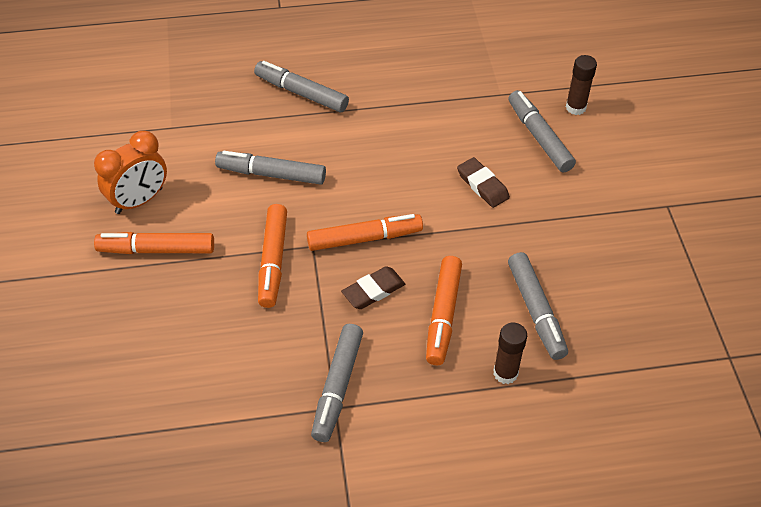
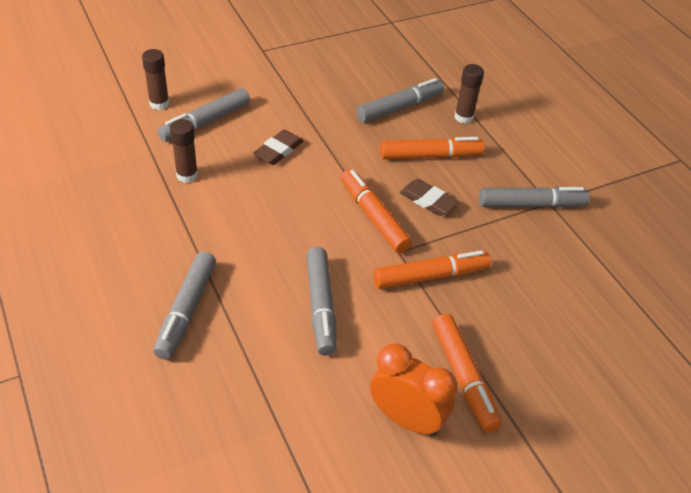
camera: 110 degrees left, 5 degrees down
none -> brown glue stick [170,119,198,183]

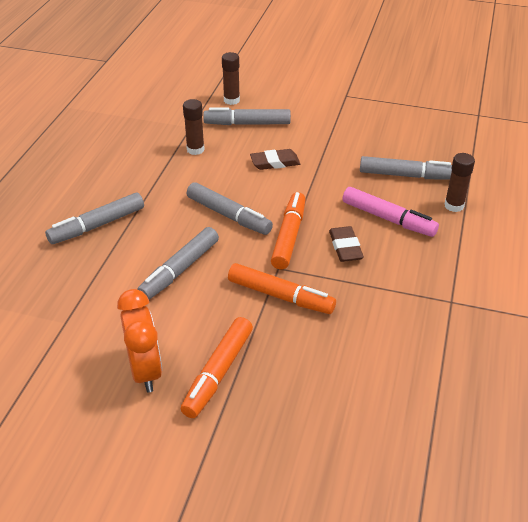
camera: 45 degrees right, 5 degrees down
orange marker [380,137,485,159] -> pink marker [342,187,439,237]
grey marker [479,187,590,208] -> grey marker moved to [187,182,273,235]

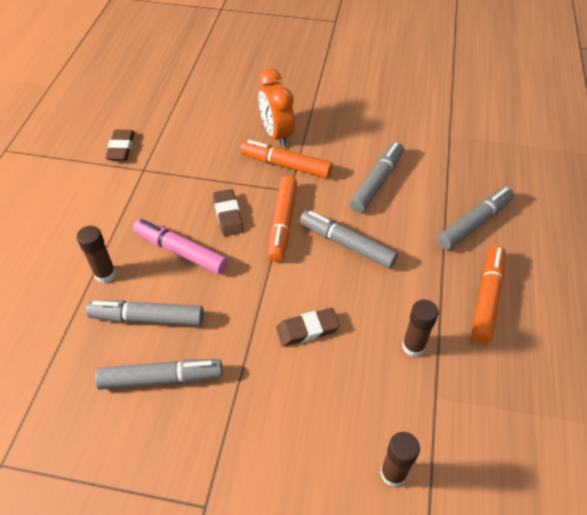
camera: 175 degrees right, 10 degrees up
orange clock [117,289,162,393] -> orange clock moved to [258,69,295,147]
orange marker [181,317,253,418] -> orange marker moved to [471,245,506,343]
grey marker [203,108,291,125] -> grey marker moved to [95,359,222,390]
none -> brown eraser [105,130,135,160]

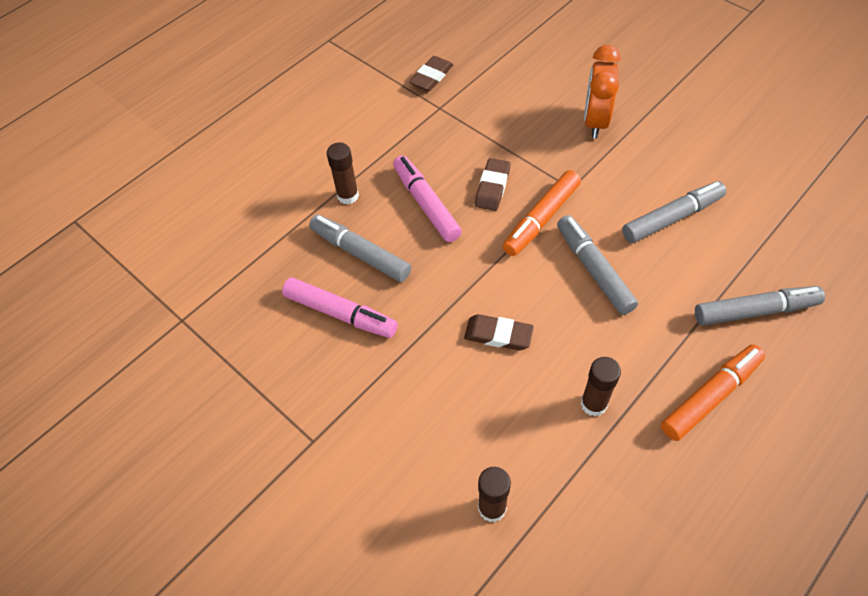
camera: 35 degrees right, 5 degrees up
grey marker [95,359,222,390] -> pink marker [282,277,398,338]
orange marker [240,140,332,178] -> none

